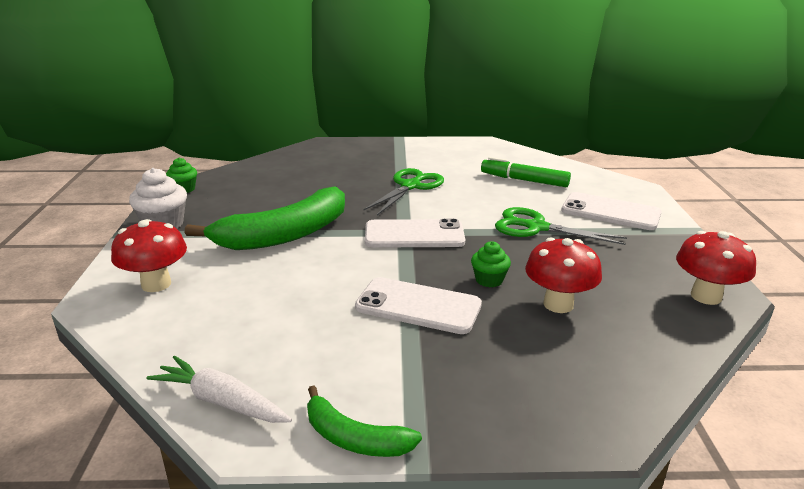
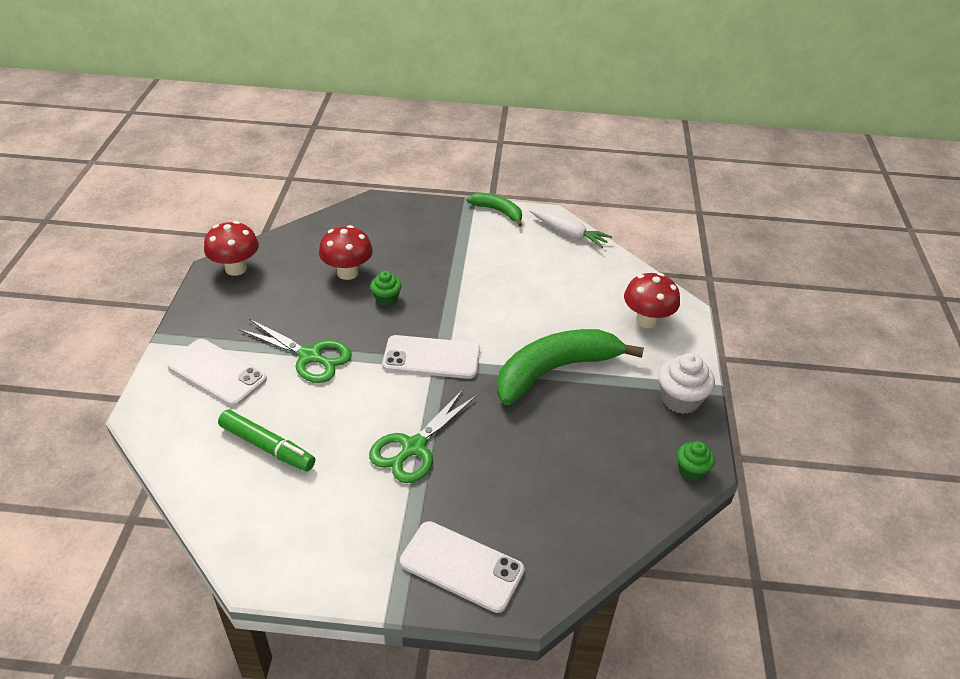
camera: 175 degrees left, 15 degrees up
white phone [355,277,482,334] -> white phone moved to [400,521,525,613]

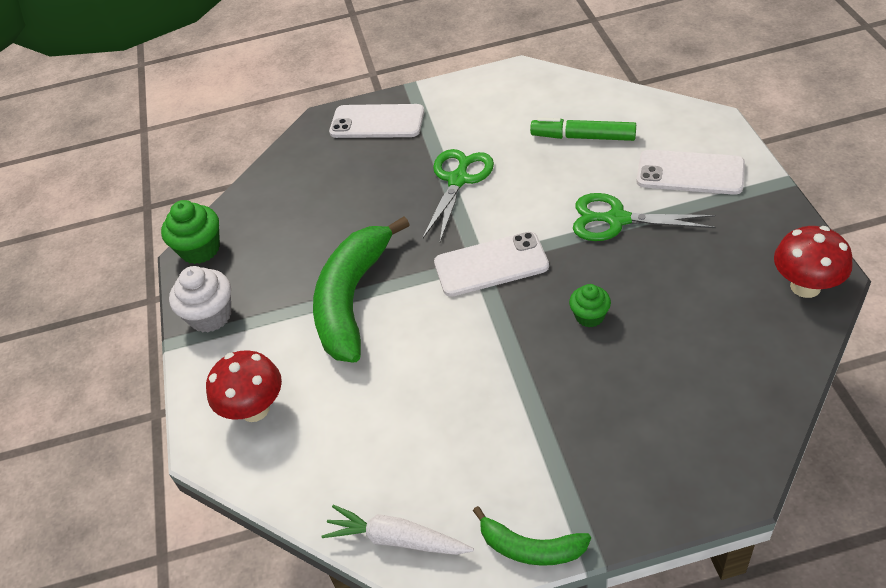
camera: 170 degrees right, 5 degrees up
red mushroom [319,225,373,280] -> none
green banana [497,329,644,405] -> green banana turned 150 degrees clockwise [313,216,410,362]
green cupcake [677,441,715,481] -> green cupcake [161,200,220,264], size x1.60

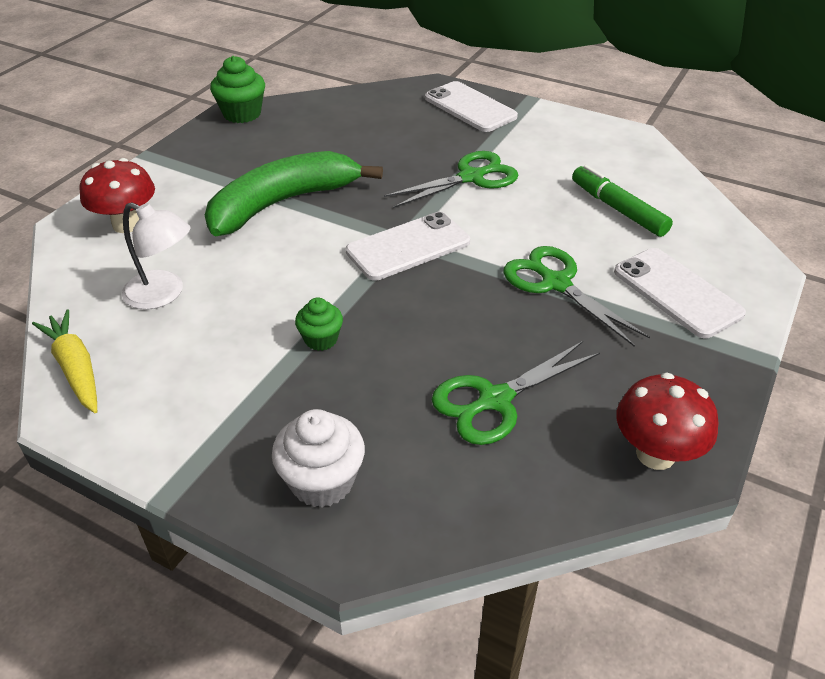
camera: 35 degrees right, 5 degrees down
white cupcake [169,266,231,332] -> white cupcake moved to [272,409,365,507]
white carrot [322,505,474,555] -> yellow carrot [32,309,97,413]
white phone [434,232,549,297] -> white phone turned 60 degrees counterclockwise [346,212,470,281]
green banana [473,506,591,566] -> none
green cupcake [569,284,611,327] -> green cupcake moved to [295,298,343,351]
none -> white lamp [122,202,191,310]
none -> green scissors [431,341,600,445]

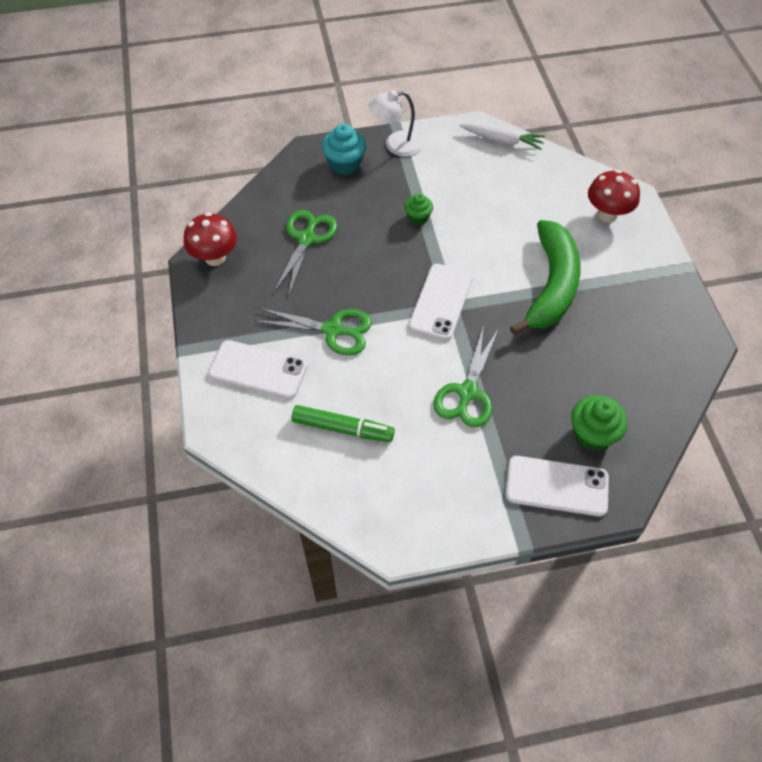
camera: 140 degrees right, 15 degrees up
yellow carrot [32,309,97,413] -> white carrot [459,123,546,150]
white lamp [122,202,191,310] -> white lamp moved to [368,90,422,156]
green cupcake [210,56,265,123] -> green cupcake moved to [571,395,627,451]
white cupcake [272,409,365,507] -> turquoise cupcake [322,124,366,175]

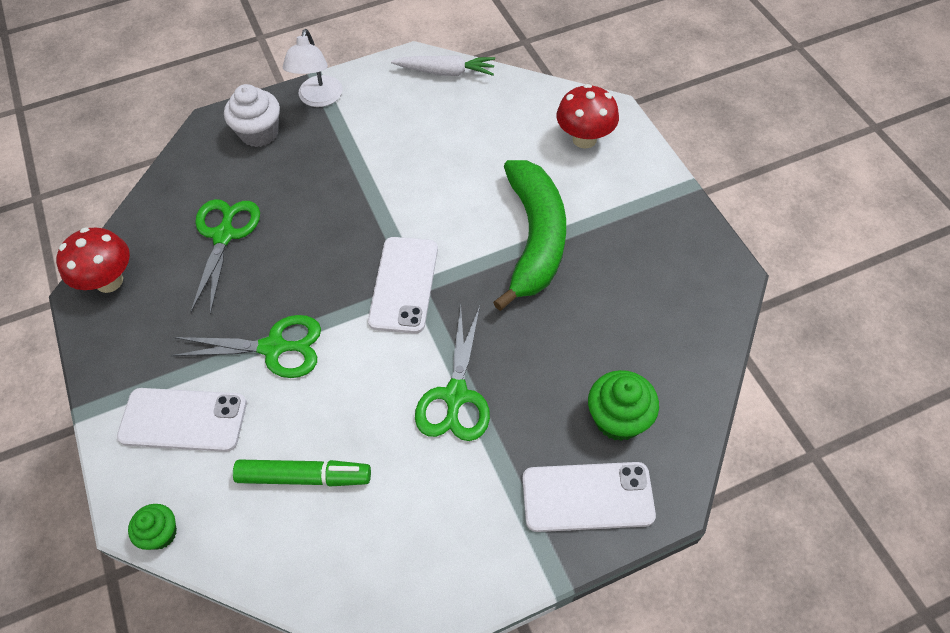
camera: 10 degrees left, 0 degrees up
turquoise cupcake [322,124,366,175] -> white cupcake [224,84,280,147]
white lamp [368,90,422,156] -> white lamp turned 60 degrees counterclockwise [283,29,343,107]
green cupcake [404,193,433,225] -> green cupcake moved to [128,504,177,550]

